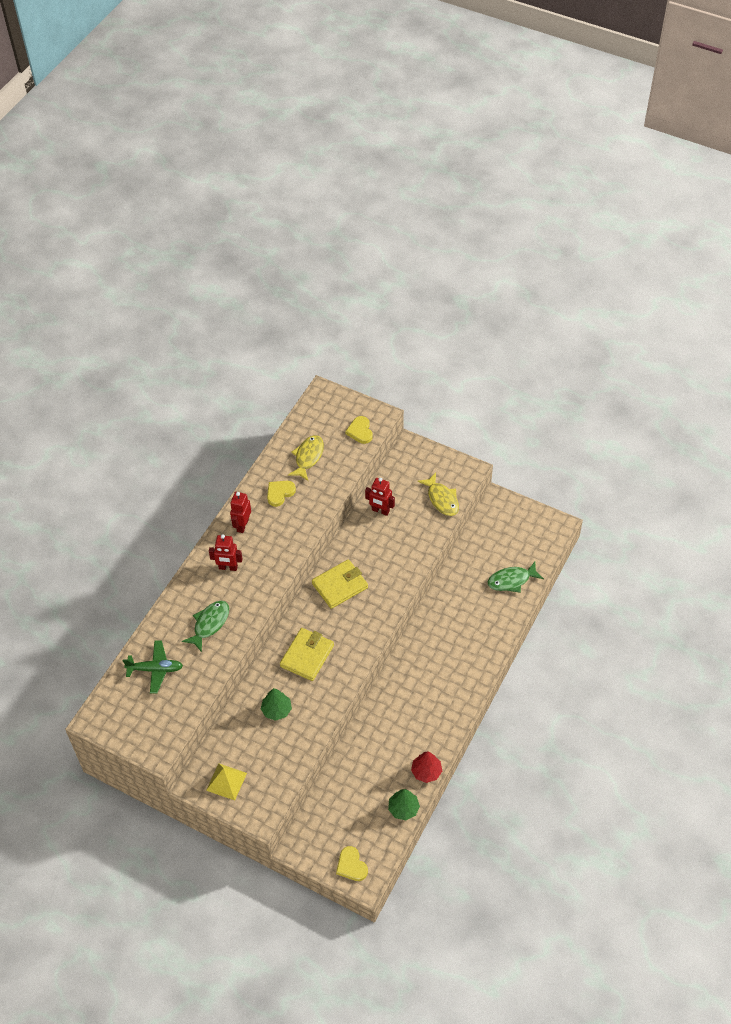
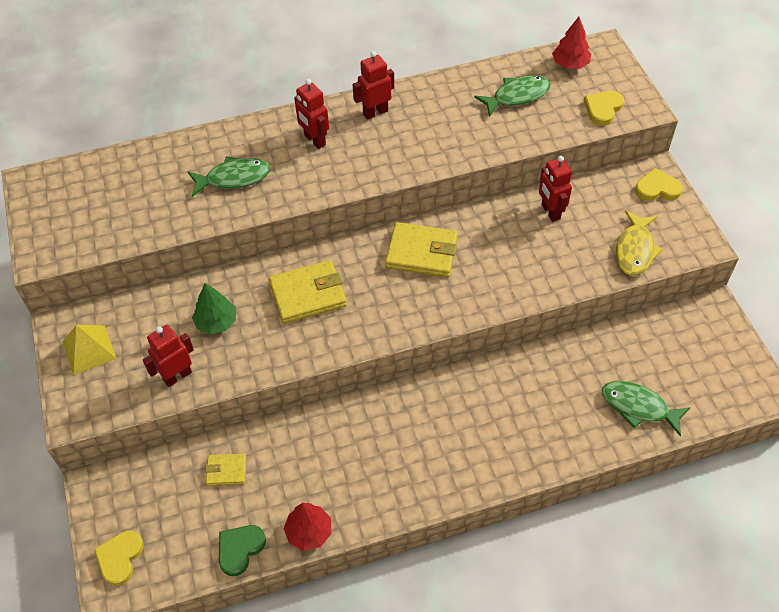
camera: 45 degrees right, 0 degrees up
green plane [123,641,183,693] -> none
yellow heart [267,481,296,507] -> yellow heart moved to [635,168,683,201]
yellow fish [288,435,324,481] -> green fish [474,75,551,117]
green tree [388,789,420,820] -> green heart [219,525,266,576]
none -> red robot [143,325,194,387]
none -> yellow wallet [205,453,246,486]
none -> red tree [552,17,591,69]

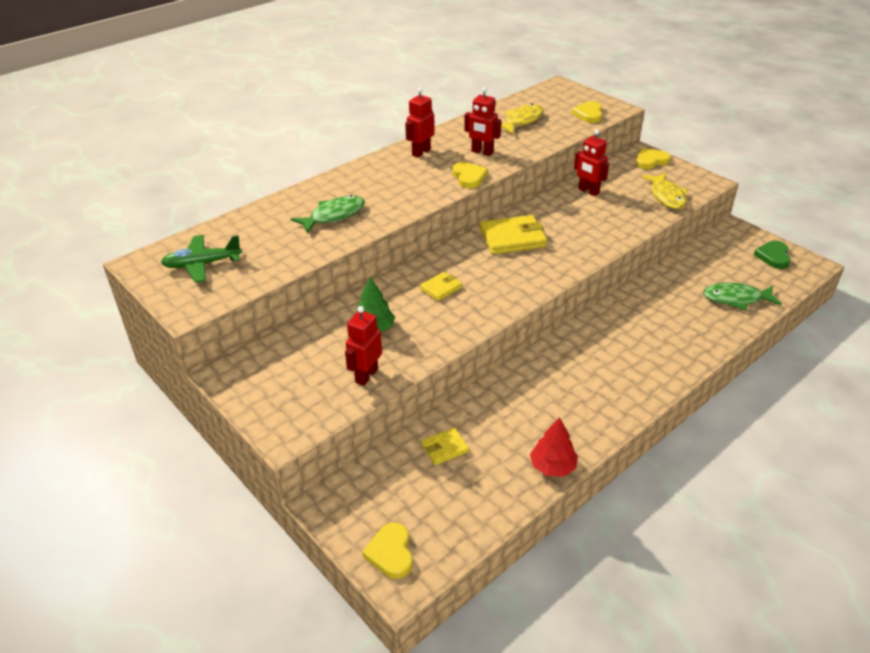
camera: 25 degrees left, 15 degrees down
yellow pyramid [62,325,117,375] -> none
green heart [219,525,266,576] -> green heart moved to [754,241,791,269]
yellow wallet [269,260,347,324] -> yellow wallet [420,272,462,301], size x0.54
red robot [294,79,329,149] -> red robot moved to [464,87,501,156]
green fish [474,75,551,117] -> yellow fish [501,103,544,134]
red tree [552,17,591,69] -> none
none -> green plane [161,235,242,283]
none -> yellow heart [452,162,488,188]

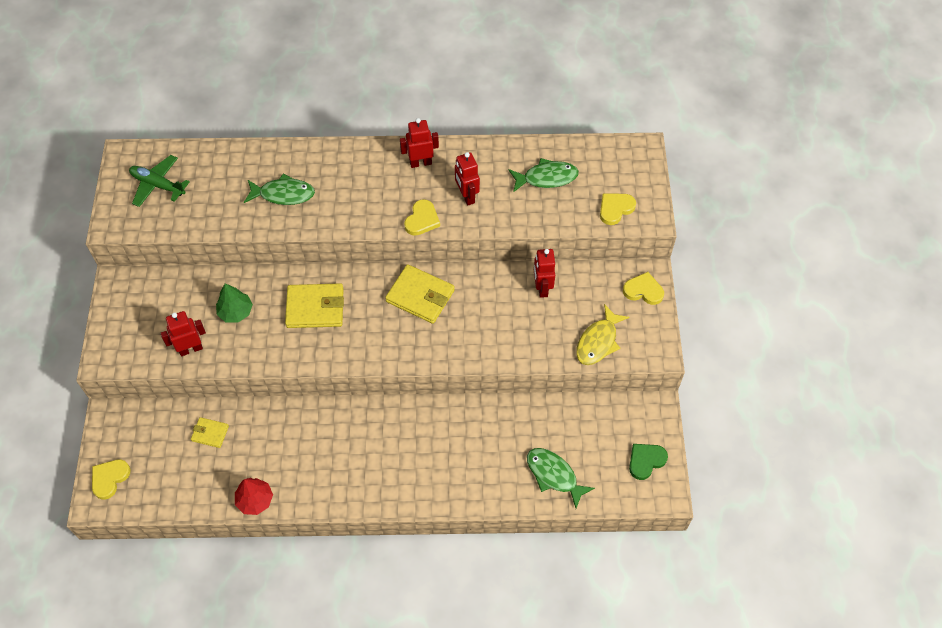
camera: 40 degrees right, 20 degrees up
yellow wallet [420,272,462,301] -> yellow wallet [285,283,344,328], size x1.84
yellow fish [501,103,544,134] -> green fish [508,158,579,192]

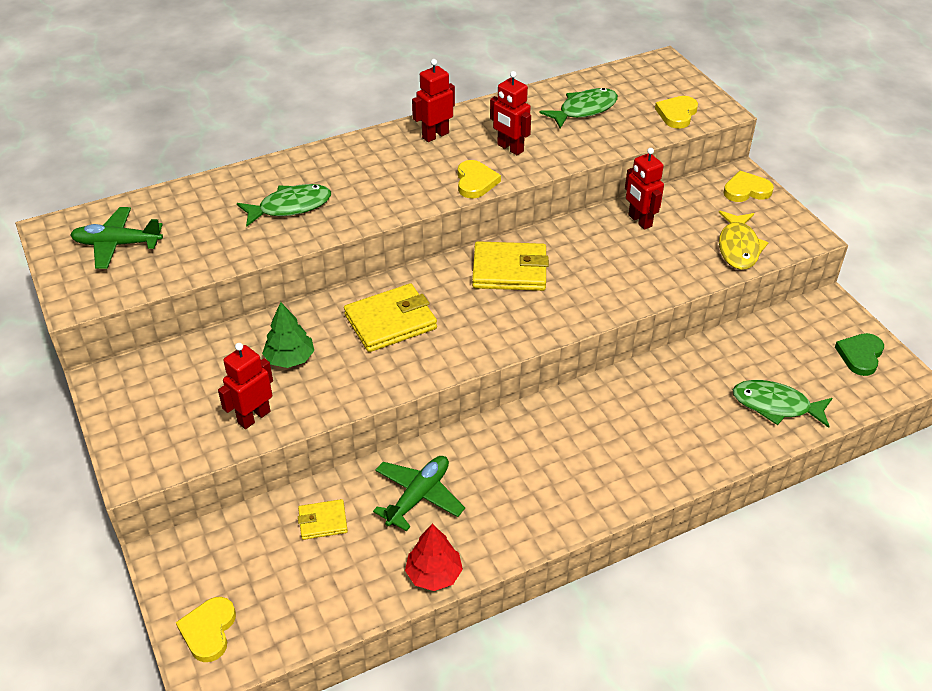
camera: 25 degrees left, 15 degrees down
none -> green plane [373,456,465,531]

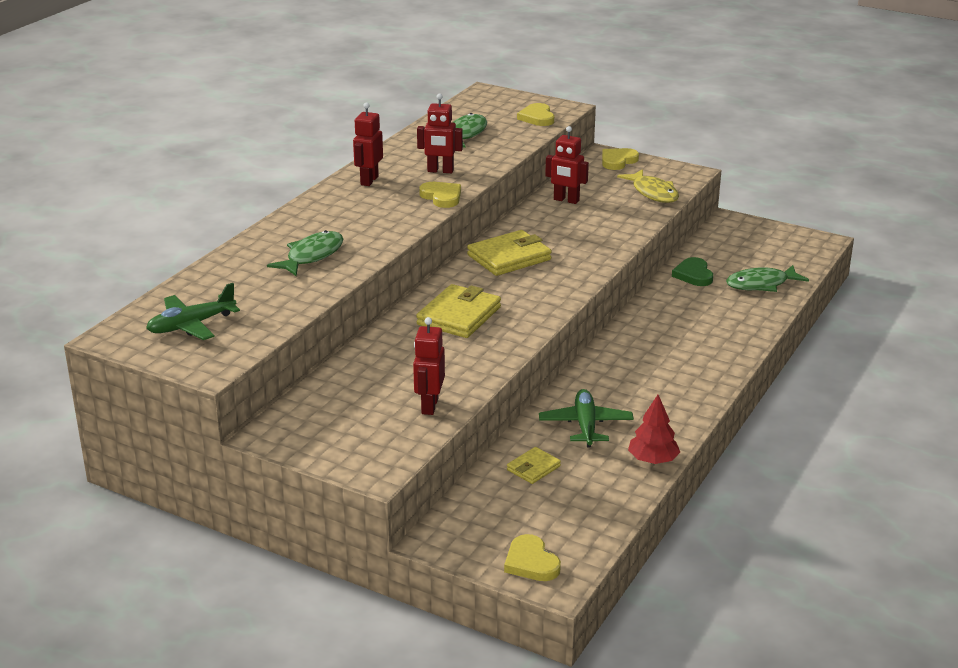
camera: 35 degrees left, 15 degrees down
green tree [262,302,314,368] -> none
green heart [835,333,884,376] -> green heart moved to [672,257,713,286]

